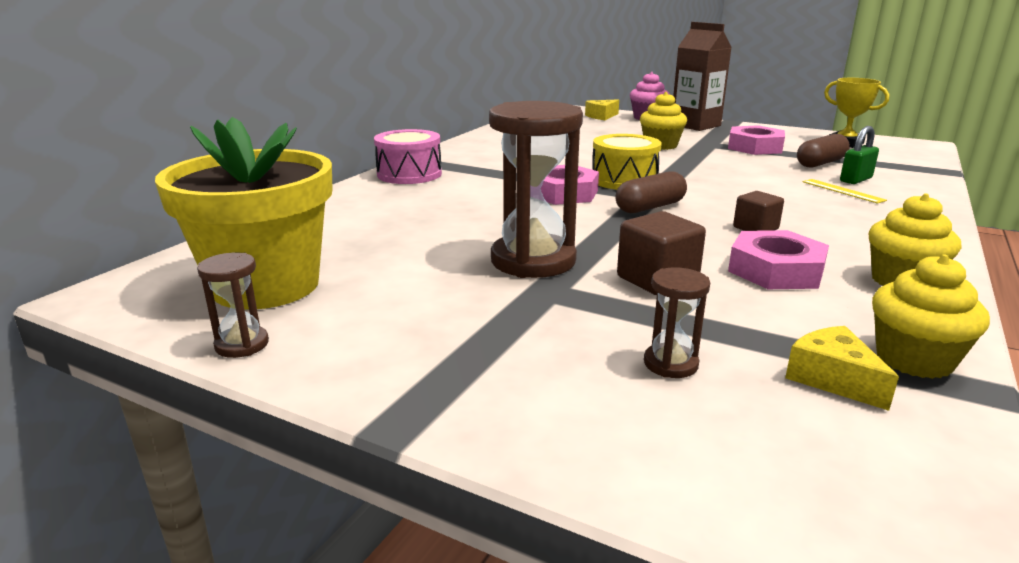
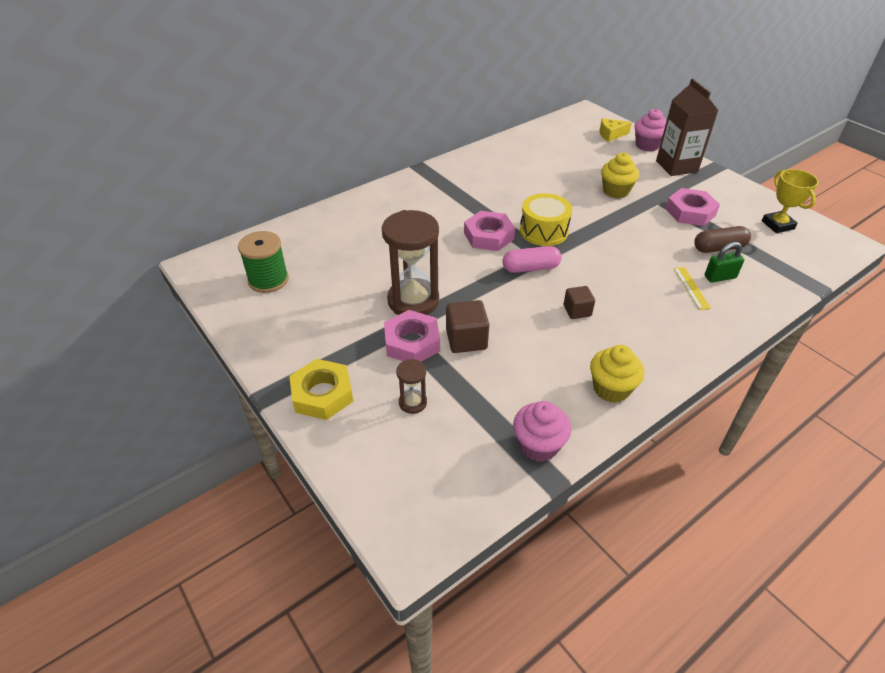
camera: 25 degrees right, 20 degrees up
yellow flower pot [155,117,333,310] -> green spool [238,231,289,293]
brown hourglass [197,253,269,358] -> none
pink drum [374,129,442,184] -> none
brown capsule [616,171,687,213] -> pink capsule [503,246,562,273]
pink nut [728,230,829,289] -> pink nut moved to [384,310,440,362]
yellow cheese [785,326,899,411] -> none
yellow cupcake [872,254,990,379] -> pink cupcake [513,401,571,462]
none -> yellow nut [290,359,353,420]

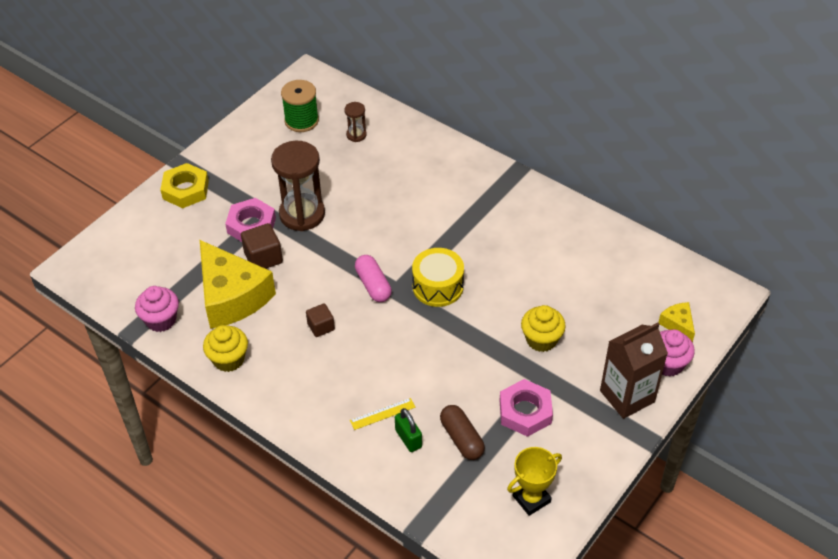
camera: 75 degrees right, 5 degrees up
brown hourglass [396,359,427,414] -> brown hourglass moved to [344,102,367,142]
pink nut [464,211,515,251] -> none
none -> yellow cheese [200,240,276,329]

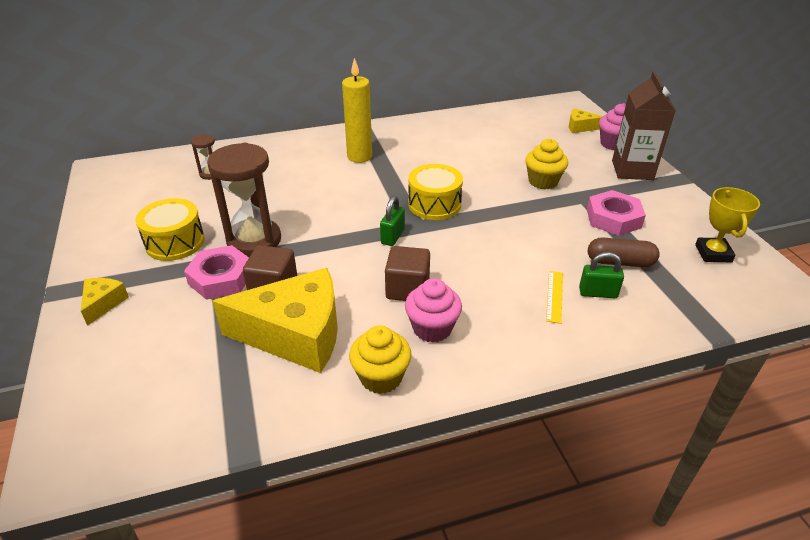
camera: 55 degrees left, 10 degrees down
pink cupcake [135,286,179,332] -> pink cupcake moved to [405,278,462,343]
yellow nut [160,163,209,208] -> yellow cheese [81,278,129,326]
green spool [281,80,319,132] -> none
brown cube [306,303,335,337] -> brown cube [385,246,430,301], size x1.52
pink capsule [355,255,392,302] -> green padlock [380,196,405,246]
none -> yellow drum [136,198,205,261]
none -> yellow candle [342,58,372,163]

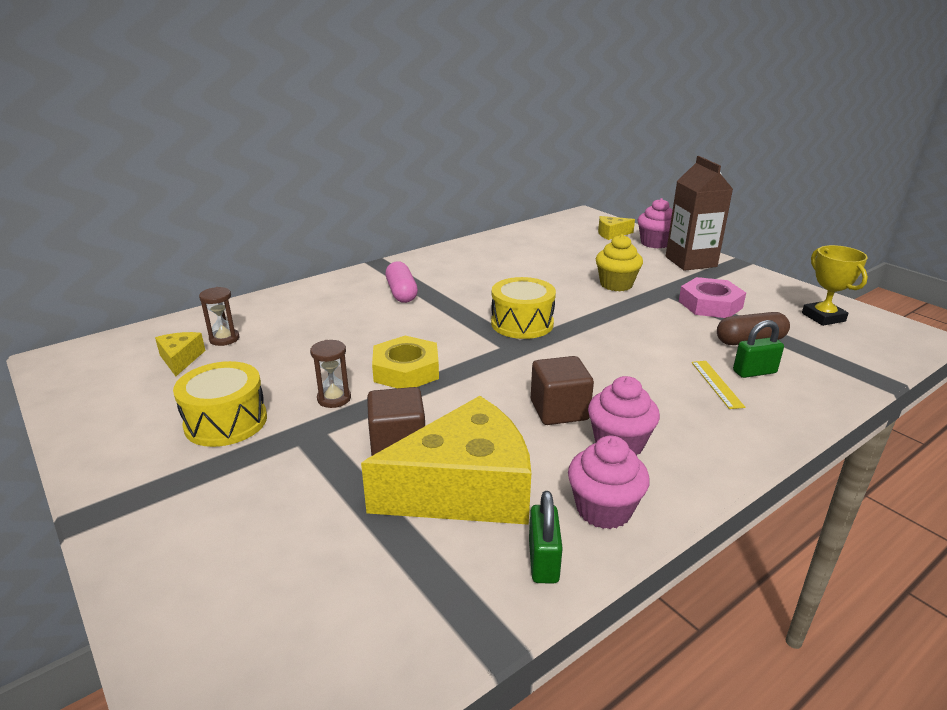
camera: 20 degrees left, 10 degrees down
yellow cheese [81,278,129,326] -> yellow cheese moved to [155,332,205,376]
pink nut [184,245,249,300] -> none
brown hourglass [207,143,281,257] -> brown hourglass [310,340,351,408], size x0.47
yellow candle [342,58,372,163] -> pink capsule [386,261,418,303]
yellow cupcake [349,325,412,394] -> pink cupcake [568,436,650,529]
green padlock [380,196,405,246] -> green padlock moved to [529,491,563,583]
none -> yellow nut [372,336,439,388]

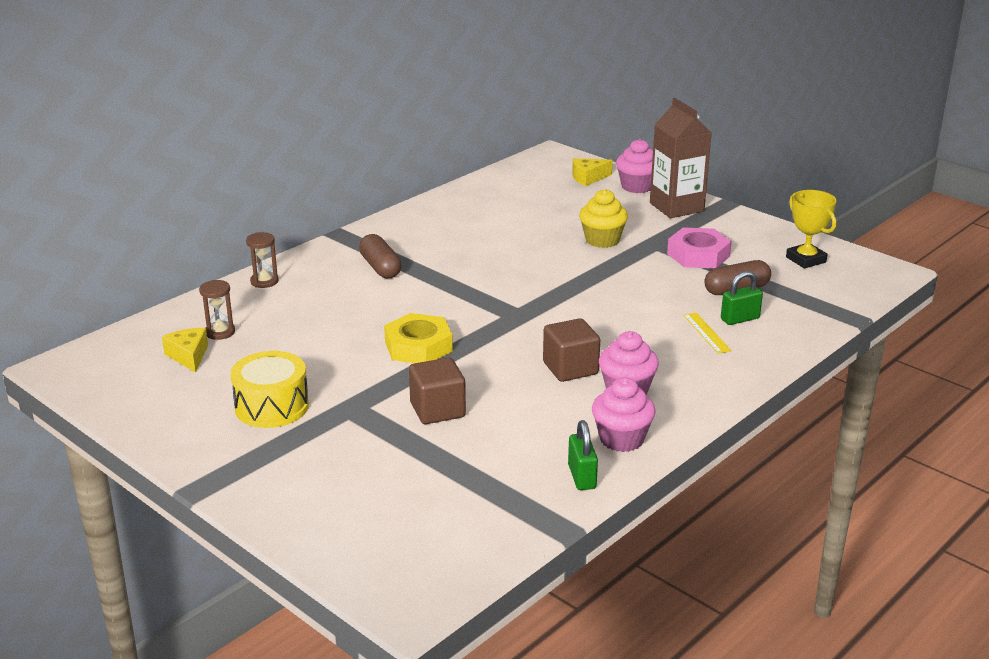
camera: 10 degrees left, 0 degrees up
brown hourglass [310,340,351,408] -> brown hourglass moved to [246,232,279,288]
yellow cheese [361,396,531,525] -> none
pink capsule [386,261,418,303] -> brown capsule [359,234,402,279]
yellow drum [491,277,556,339] -> none

